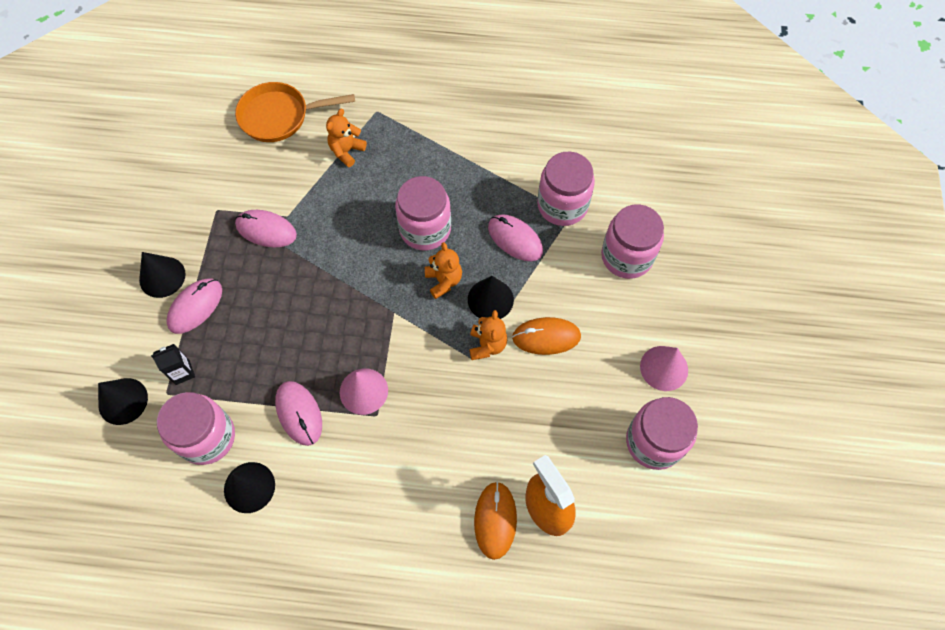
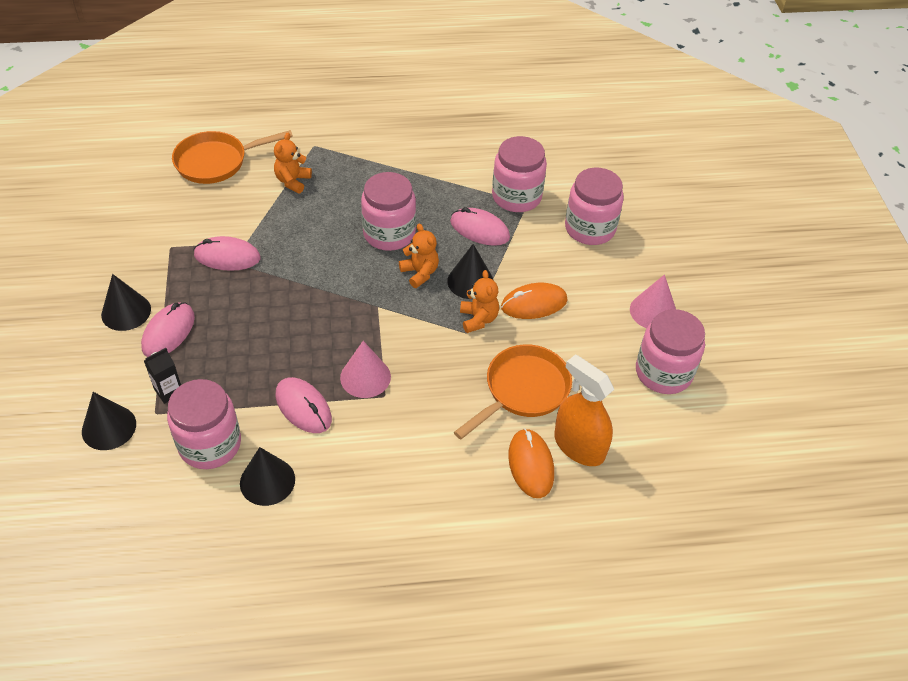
camera: 15 degrees left, 15 degrees down
none -> orange pan [454,344,572,439]

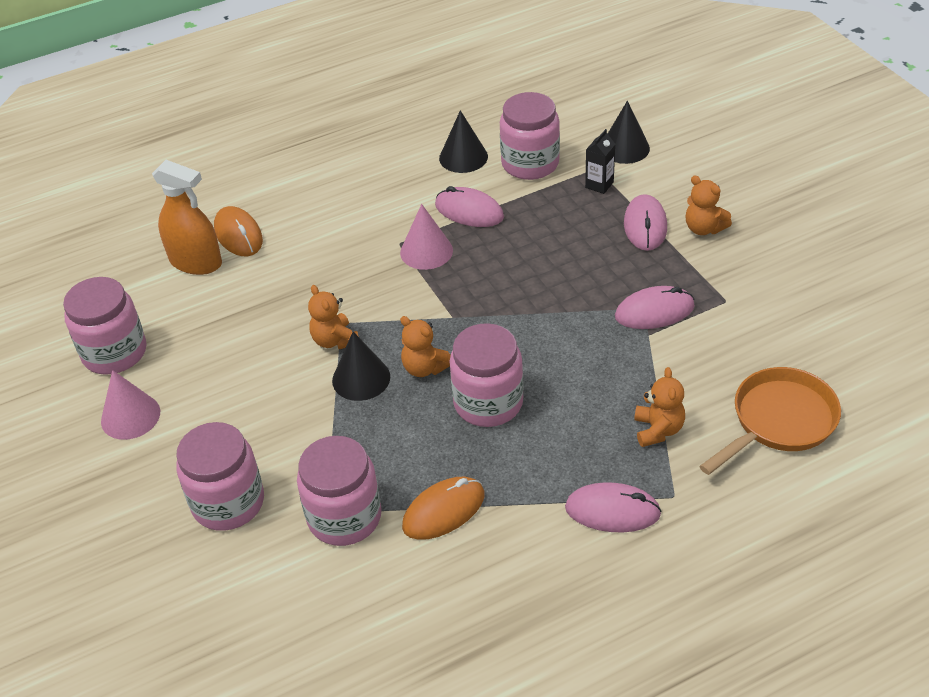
camera: 165 degrees right, 5 degrees down
black cone [101,274,151,331] -> orange teddy bear [685,175,732,235]
pink mouse [450,207,510,246] -> pink mouse moved to [565,482,662,532]
orange pan [454,344,572,439] -> none
orange mouse [501,283,568,319] -> orange mouse moved to [402,477,484,540]

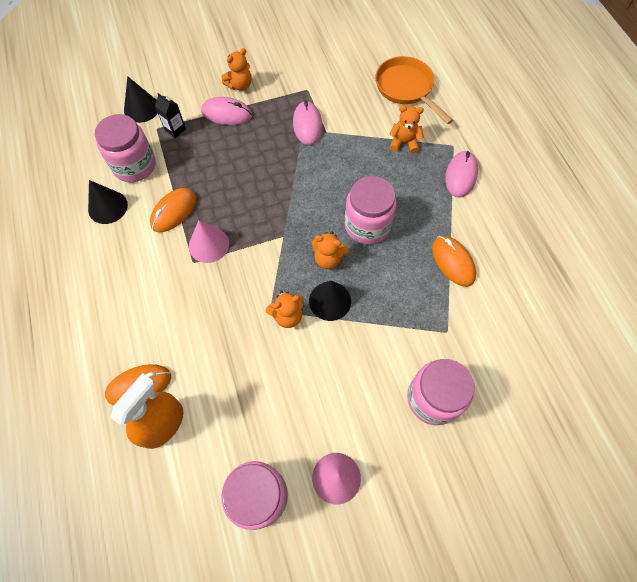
camera: 85 degrees left, 20 degrees up
pink jar [297,436,382,546] -> none
orange teddy bear [400,316,451,377] -> orange teddy bear turned 60 degrees clockwise [312,232,349,269]
pink mouse [435,186,504,227] -> orange mouse [150,188,196,232]

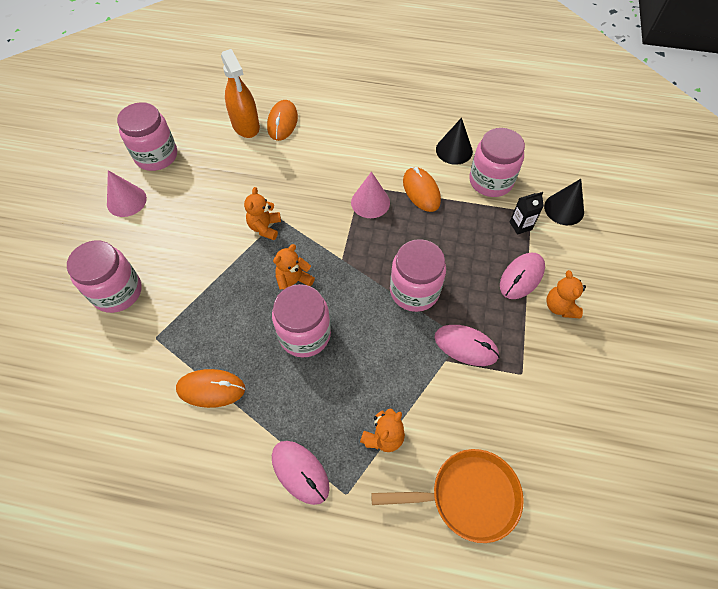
camera: 120 degrees right, 5 degrees down
black cone [309,280,351,321] -> none
none -> pink jar [390,239,446,312]

